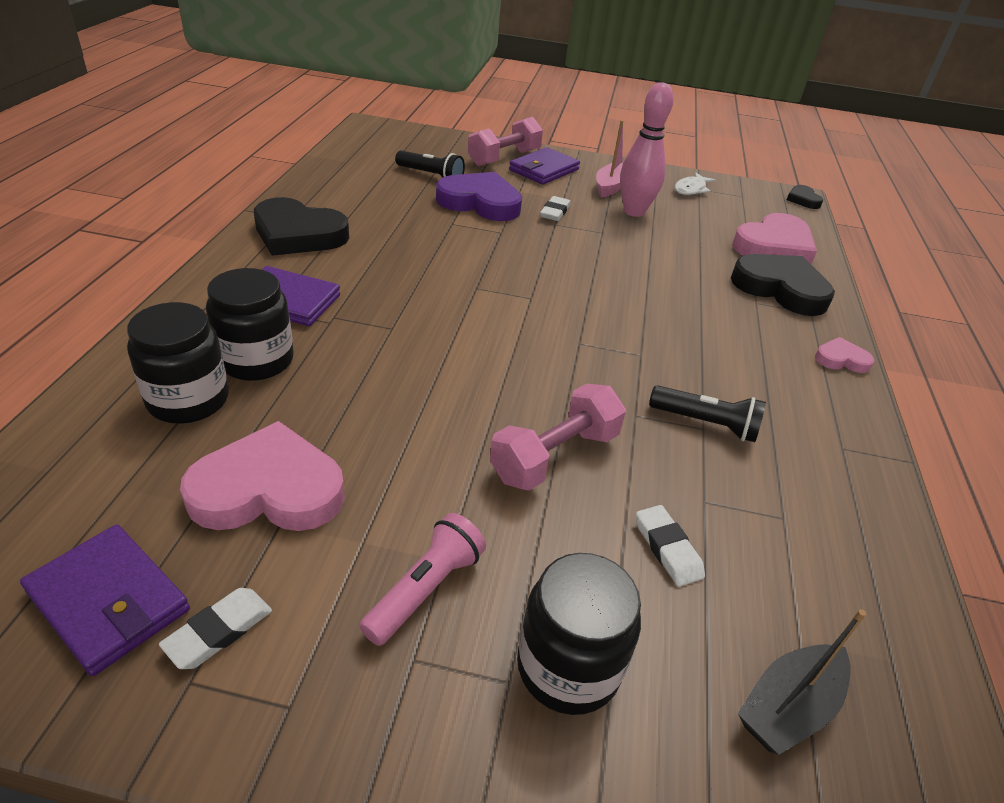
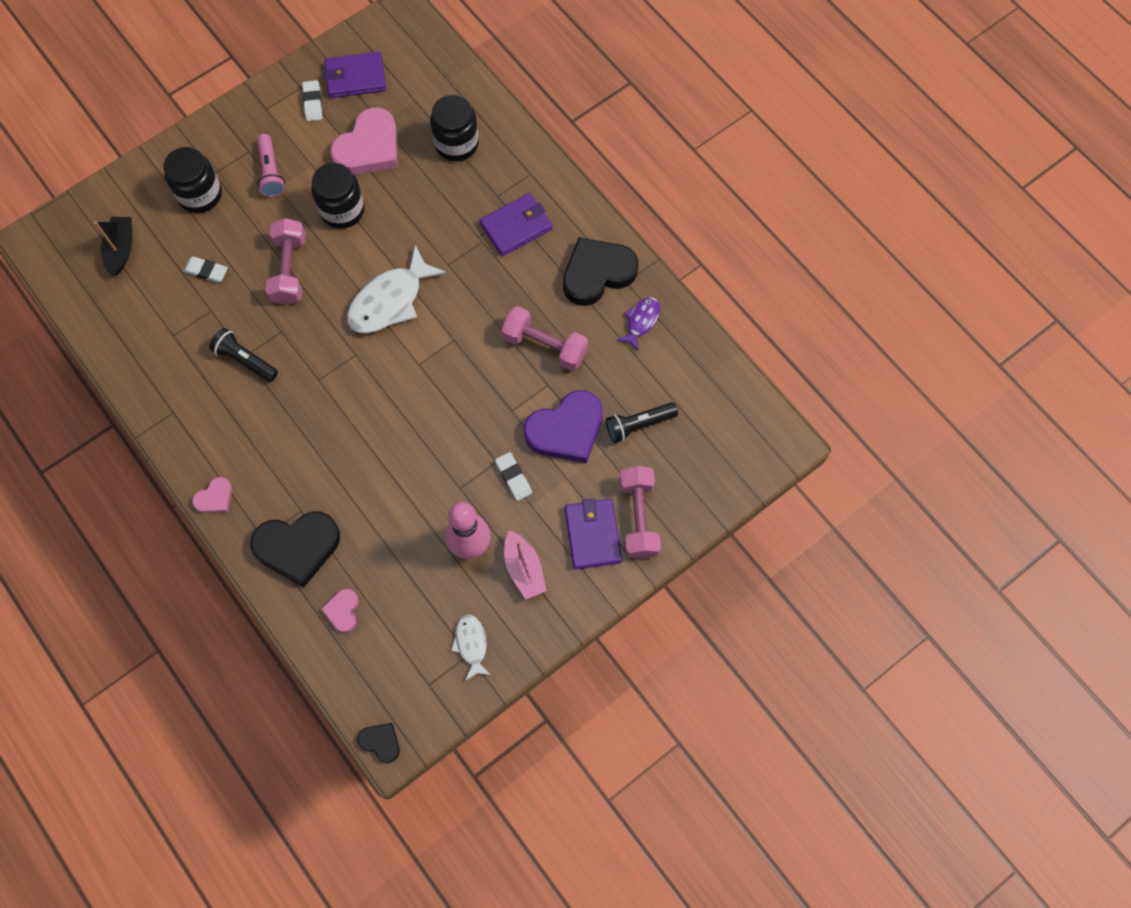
camera: 135 degrees right, 30 degrees up
black jar [206,268,294,381] -> black jar moved to [312,163,365,229]
black flashlight [649,385,766,442] -> black flashlight turned 60 degrees clockwise [209,328,278,382]
pink heart [732,213,817,264] -> pink heart [321,589,359,633], size x0.49
none -> white fish [347,245,447,333]
none -> pink dumbbell [501,306,588,371]
none -> purple fish [617,297,660,351]

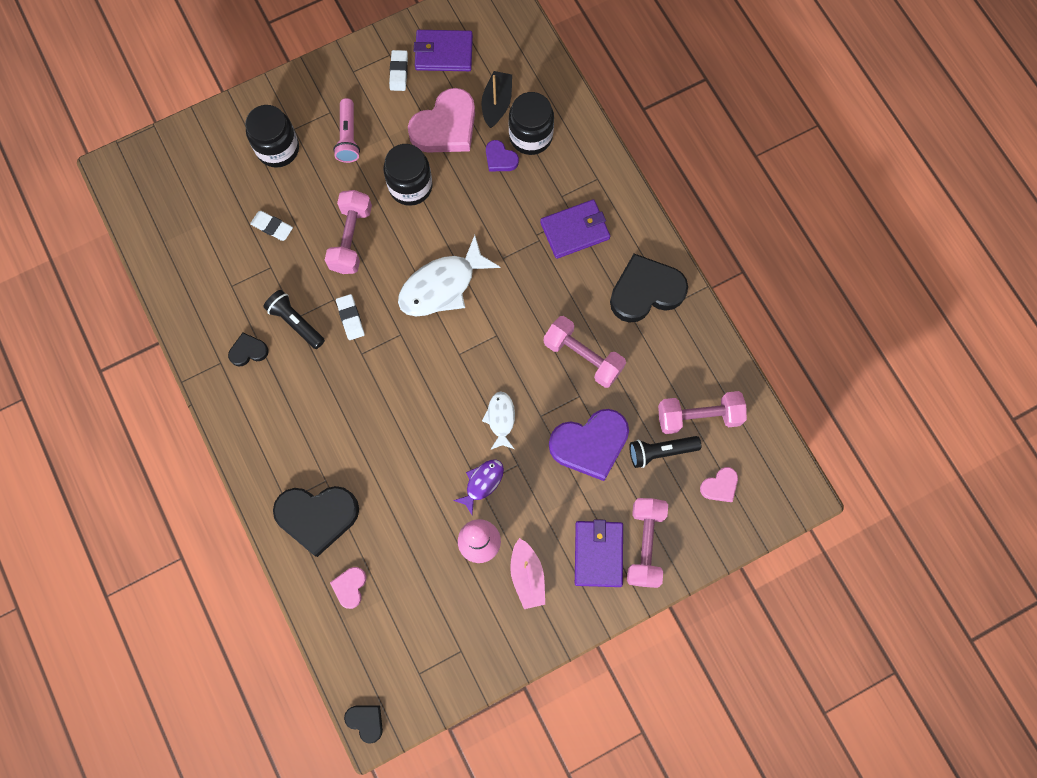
camera: 10 degrees right, 5 degrees up
black boat [94,216,132,276] -> black boat moved to [481,71,512,128]
pink heart [192,477,232,513] -> pink heart moved to [700,467,738,502]
white fish [451,614,492,681] -> white fish moved to [482,391,515,450]
white eraser [495,452,532,501] -> white eraser moved to [336,294,365,340]
purple fish [617,297,660,351] -> purple fish moved to [453,459,504,515]
none -> black heart [228,333,269,367]
none -> purple heart [486,140,519,172]
none -> pink dumbbell [658,391,747,434]

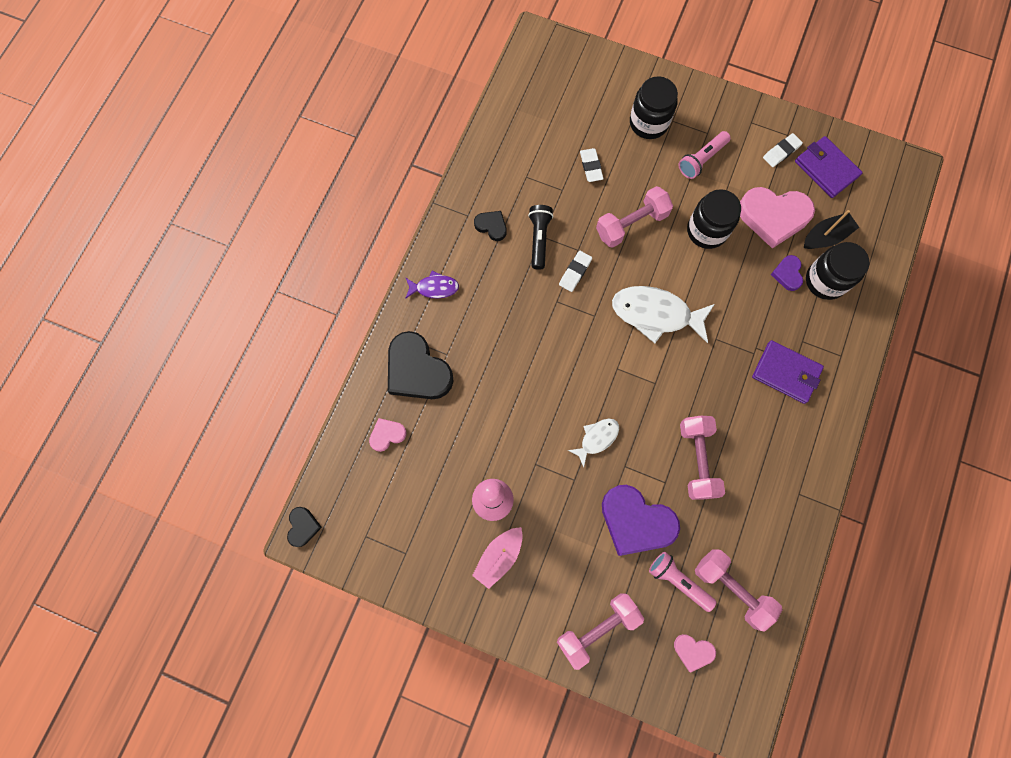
camera: 50 degrees right, 0 degrees up
purple fish [453,459,504,515] -> purple fish moved to [405,270,459,299]
purple wallet [575,519,623,587] -> none
black heart [610,254,688,323] -> none
black flashlight [629,436,701,468] -> pink flashlight [649,552,717,612]

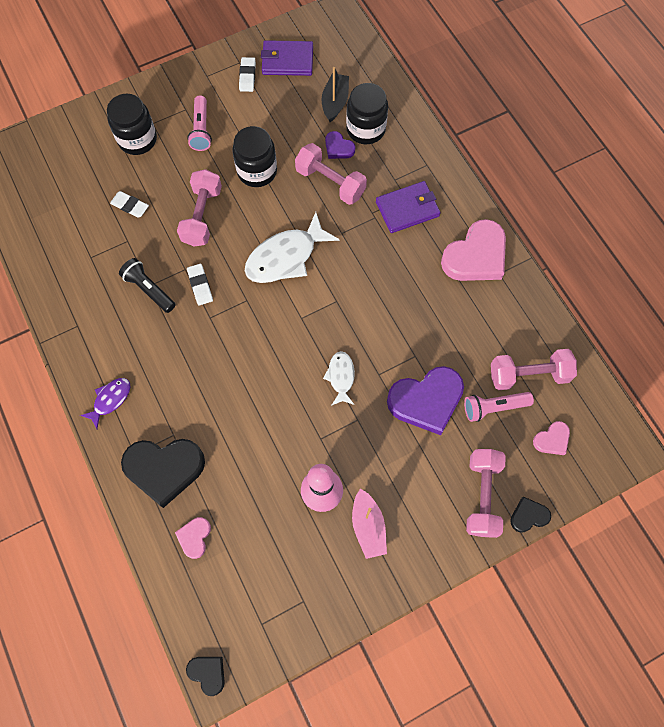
camera: 50 degrees left, 5 degrees down
black heart [474,211,506,241] -> black heart moved to [510,497,551,533]
pink dumbbell [680,416,725,500] -> pink dumbbell moved to [295,143,367,205]
pink heart [740,187,815,249] -> pink heart moved to [441,219,506,281]

